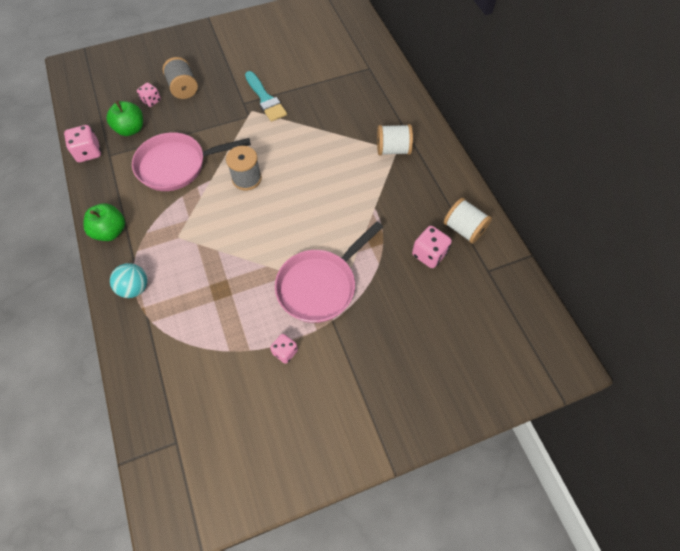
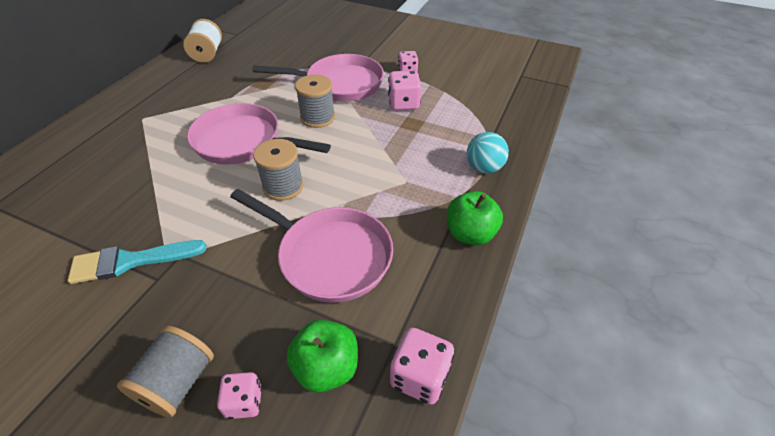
camera: 135 degrees left, 15 degrees down
turquoise brush [245,71,287,122] -> turquoise brush turned 120 degrees counterclockwise [68,240,206,284]
white spool [377,124,413,155] -> none
pink dice [412,226,452,268] -> pink dice moved to [388,71,421,110]
none -> pink pan [187,103,331,165]
none -> grey spool [295,74,335,128]

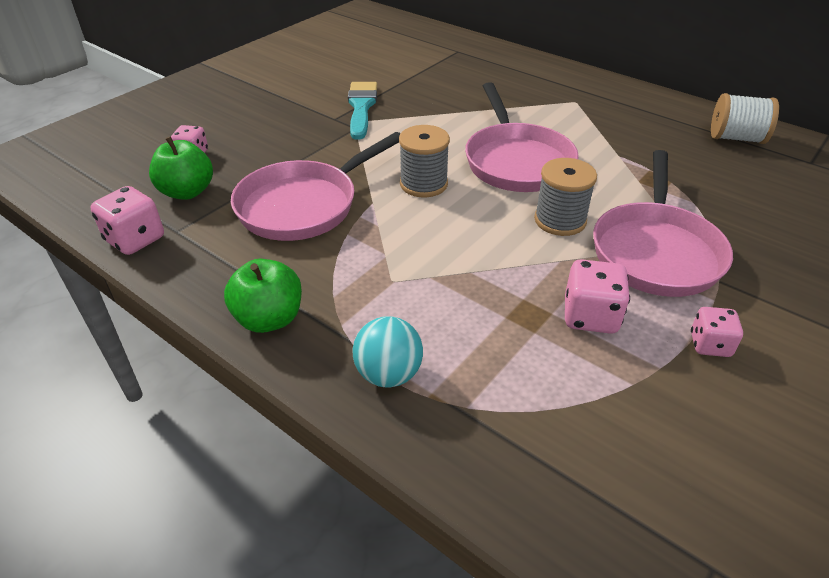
camera: 105 degrees right, 5 degrees down
grey spool [117,326,214,418] -> none
pink pan [187,103,331,165] -> pink pan turned 135 degrees clockwise [465,82,579,192]

